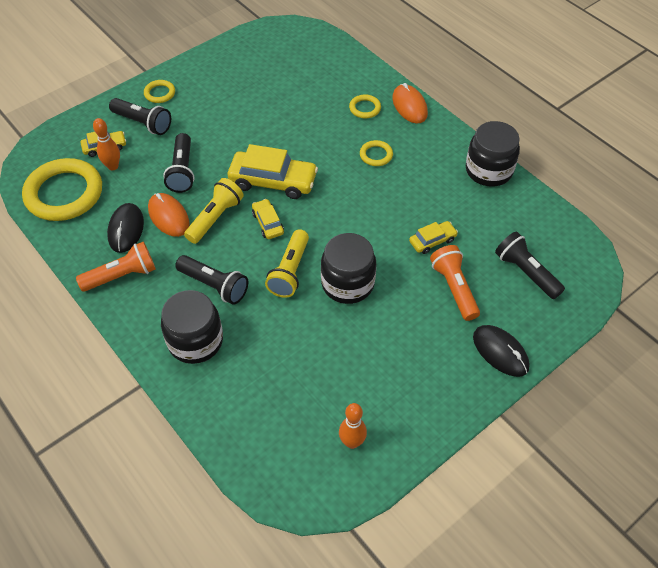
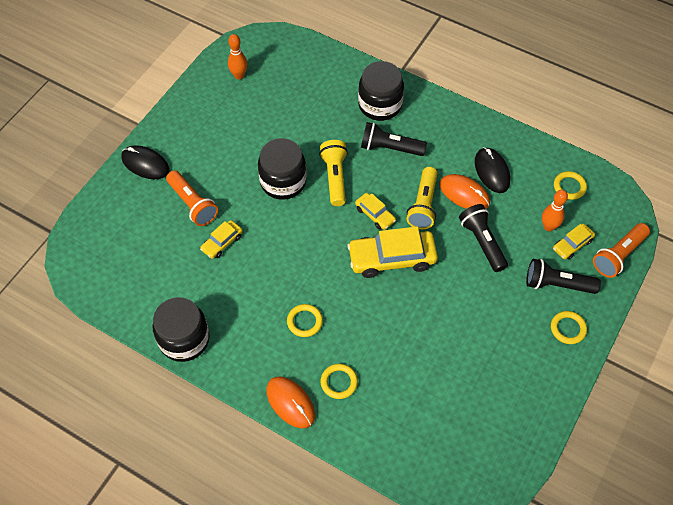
camera: 160 degrees right, 5 degrees up
yellow ring [22,158,102,221] -> yellow ring [554,171,587,200], size x0.44
orange flashlight [76,242,156,292] -> orange flashlight moved to [593,223,650,278]
black flashlight [495,232,565,299] -> none

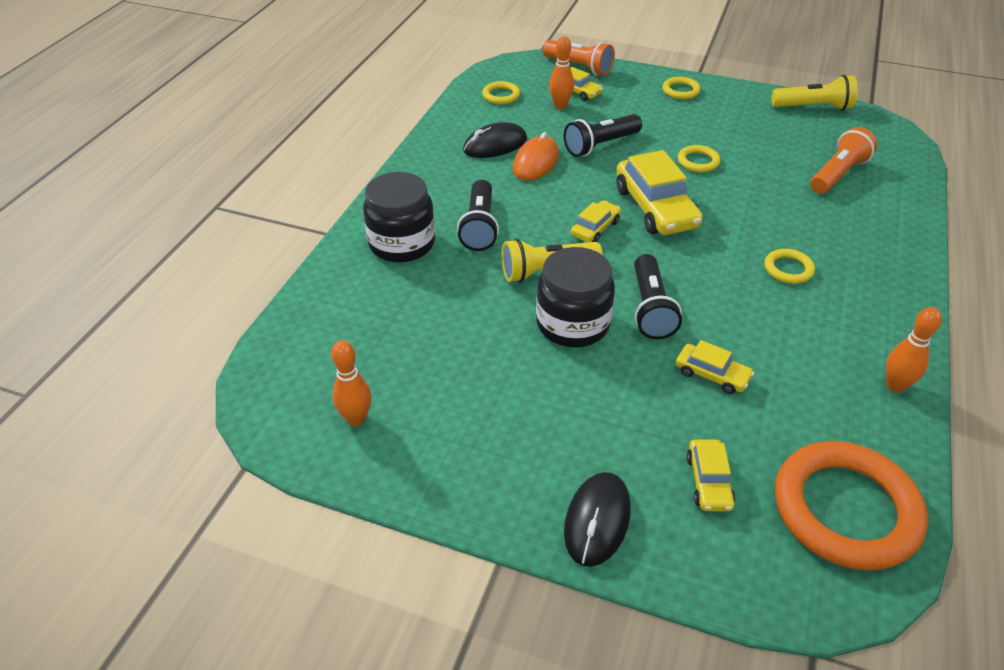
camera: 100 degrees left, 15 degrees down
black jar [153,297,210,362] -> orange bowling pin [886,307,942,393]
orange flashlight [166,170,218,226] -> orange flashlight moved to [810,127,877,194]
orange mouse [266,376,315,428] -> none
yellow ring [321,364,358,399] -> yellow ring moved to [678,145,720,172]
yellow flashlight [406,167,437,229] -> yellow flashlight moved to [772,75,857,110]
black flashlight [526,259,601,294] -> black flashlight moved to [634,254,682,339]
none -> yellow car [686,440,735,511]
none -> orange ring [775,441,928,571]

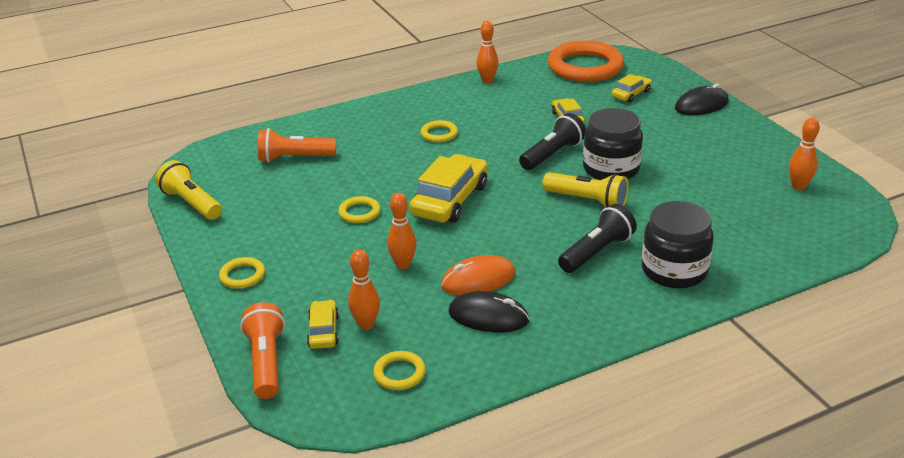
camera: 135 degrees left, 10 degrees down
black flashlight [564,114,642,157] -> orange bowling pin [387,193,417,269]
yellow car [571,201,621,242] -> none

